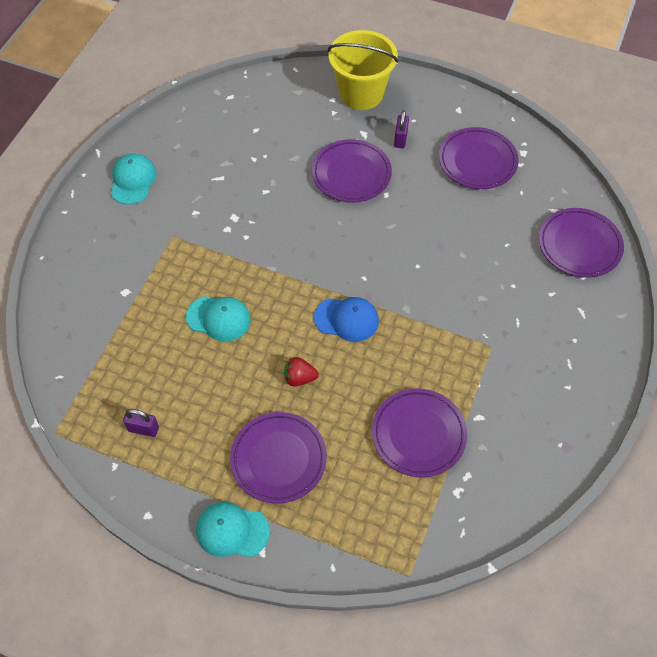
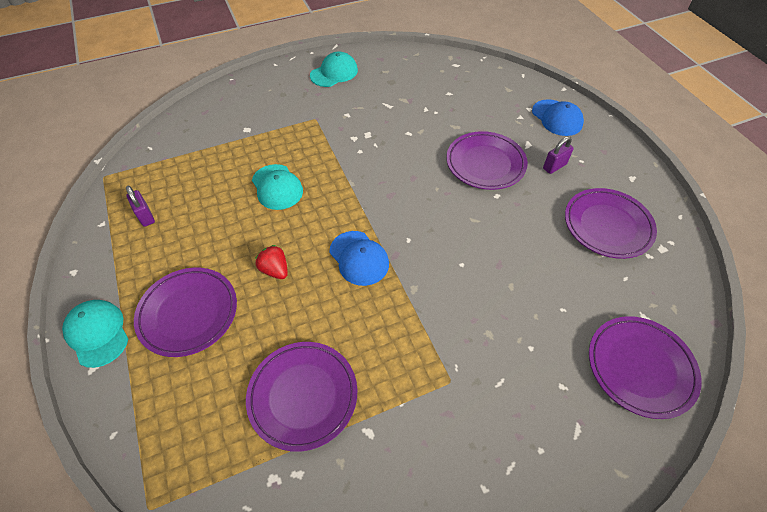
camera: 45 degrees right, 5 degrees down
yellow bucket [328,30,398,110] -> blue cap [532,99,584,136]

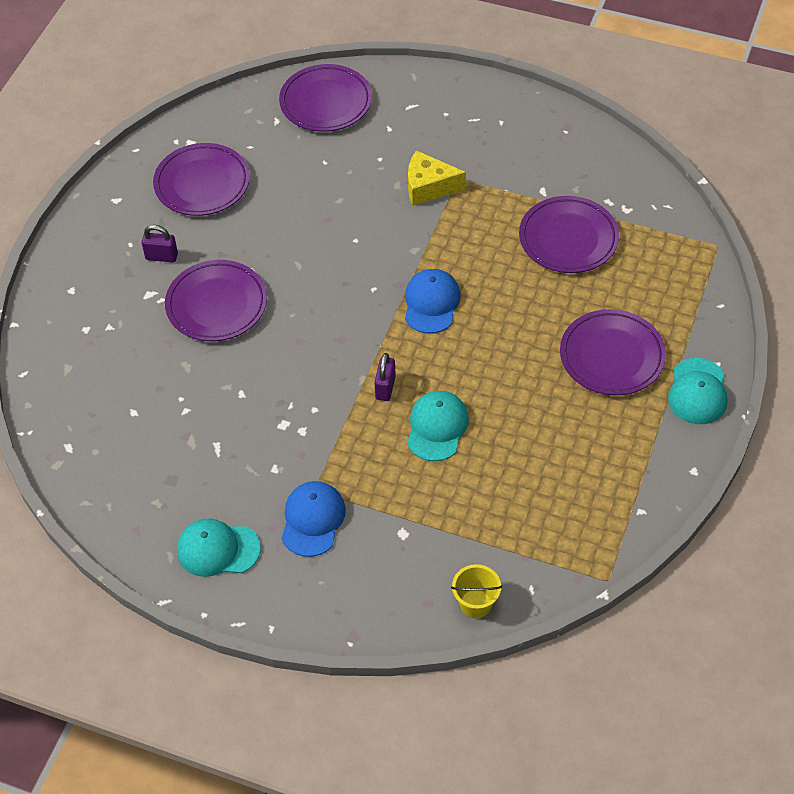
camera: 135 degrees left, 0 degrees up
purple padlock [126,186,155,227] -> purple padlock moved to [374,353,396,401]
red strawberry [255,245,288,279] -> none
blue cap [532,99,584,136] -> blue cap moved to [282,481,346,557]
none -> yellow cheese [408,150,466,206]
none -> yellow bucket [451,564,502,618]

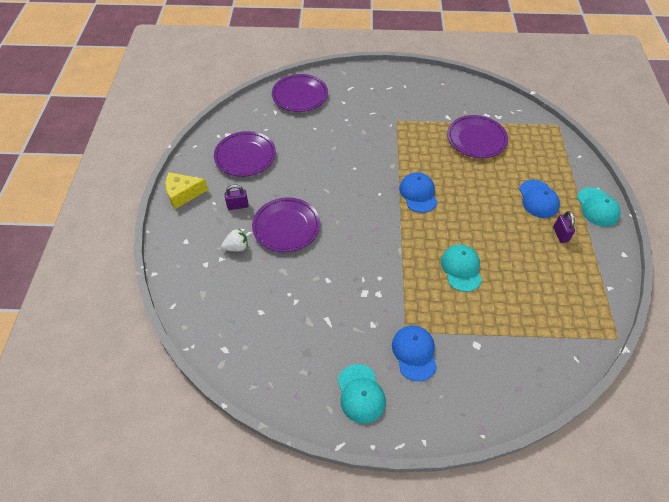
camera: 20 degrees left, 0 degrees up
turquoise cap [177,518,261,577] -> turquoise cap turned 90 degrees counterclockwise [338,364,386,424]
purple padlock [374,353,396,401] -> purple padlock moved to [553,211,575,243]
yellow cheese [408,150,466,206] -> yellow cheese moved to [165,172,208,209]
yellow bucket [451,564,502,618] -> none
purple plate [560,309,666,395] -> blue cap [519,180,560,218]
none -> white strawberry [221,229,248,251]

